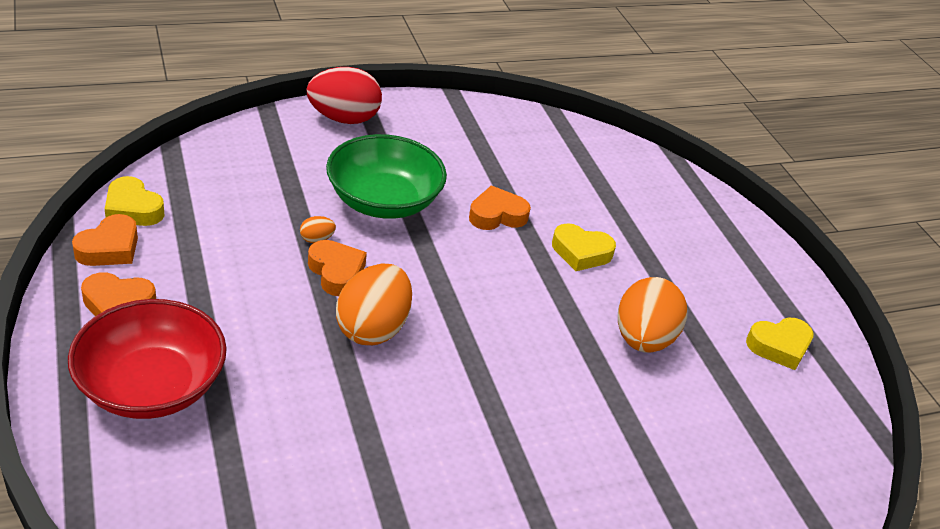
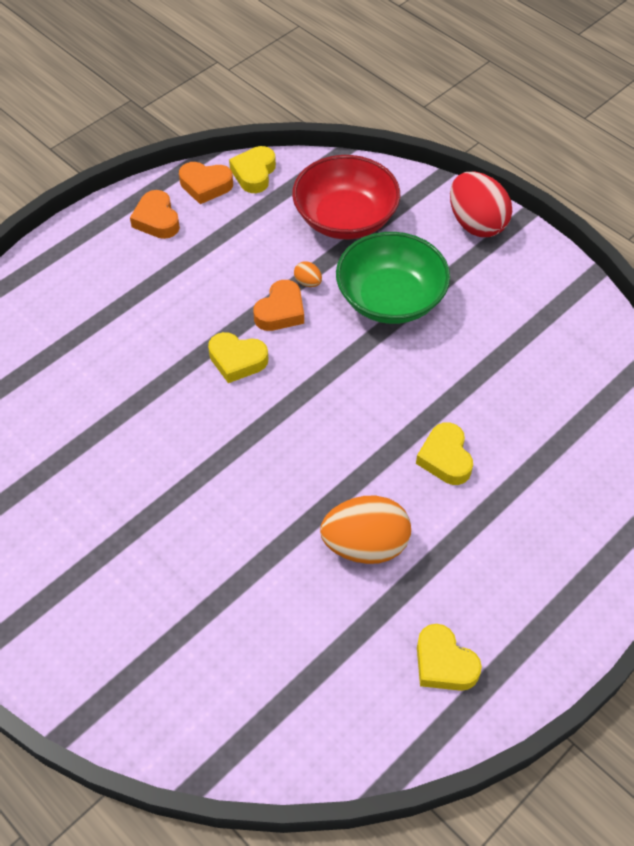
camera: 70 degrees right, 15 degrees up
red bowl [68,299,227,419] -> red bowl moved to [292,155,400,239]
orange egg [336,263,412,345] -> yellow heart [208,332,268,383]
orange heart [469,186,531,230] -> none

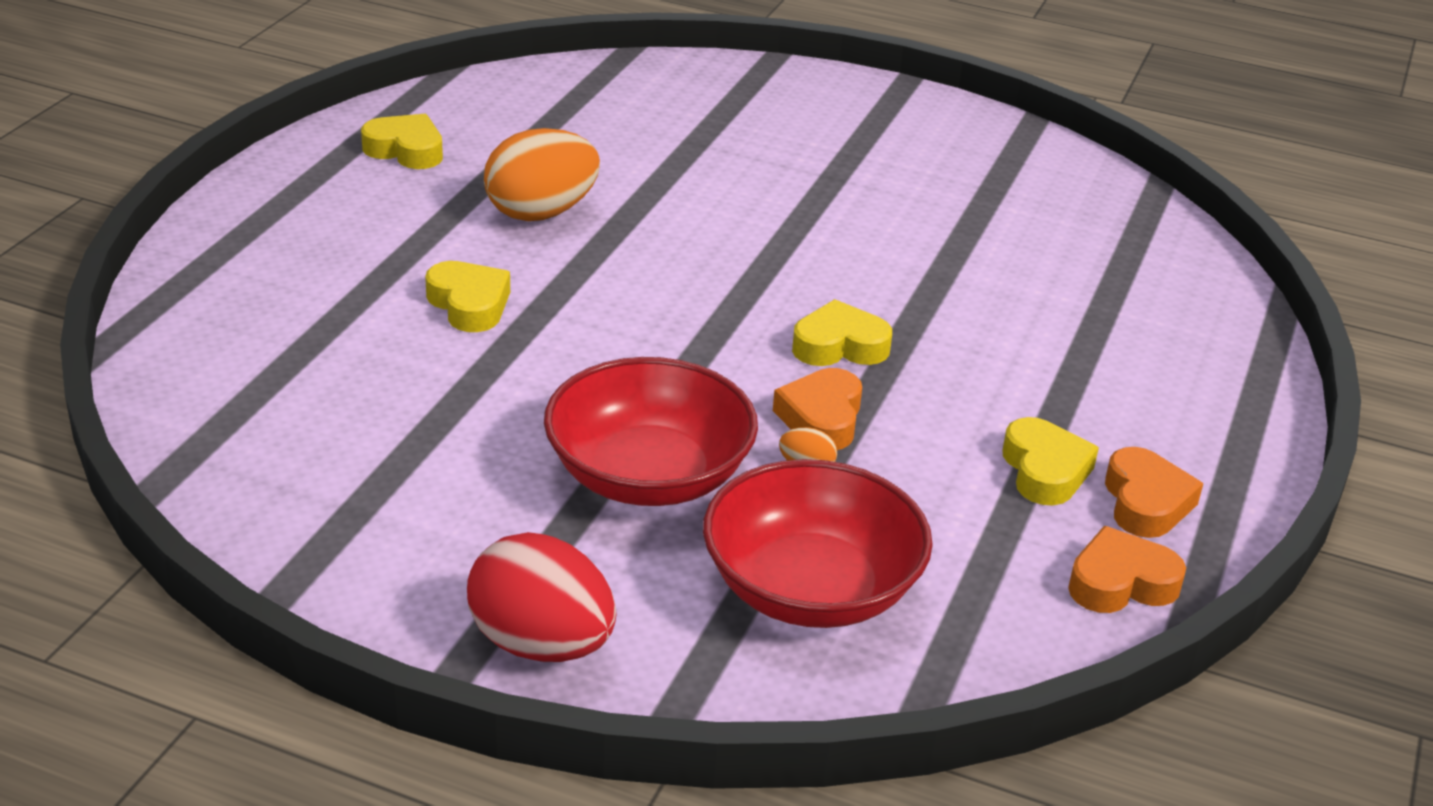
camera: 155 degrees right, 20 degrees down
orange heart [130,190,180,239] -> orange heart turned 45 degrees clockwise [1105,447,1204,538]
yellow heart [229,146,276,193] -> yellow heart moved to [1003,417,1099,506]
green bowl [336,232,450,324] -> red bowl [544,357,758,506]

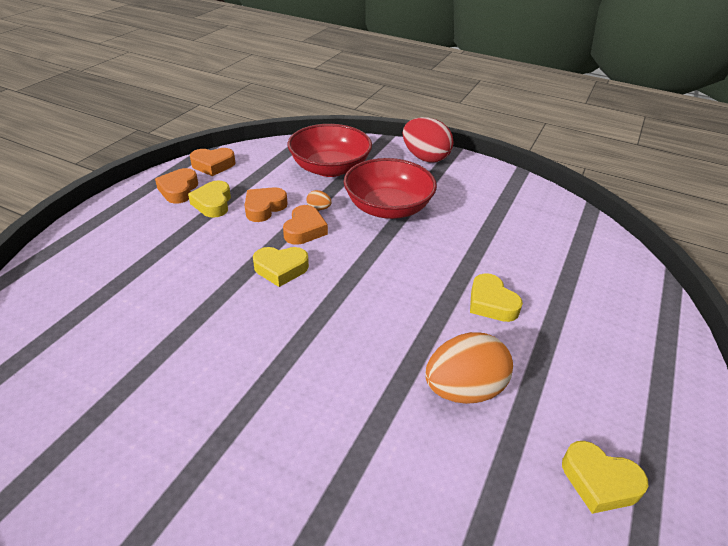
camera: 175 degrees left, 5 degrees up
none -> orange heart [245,187,288,222]

